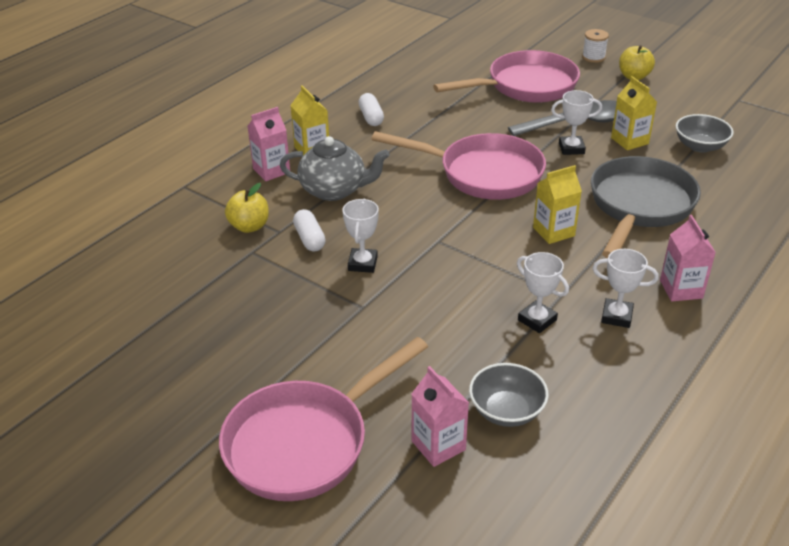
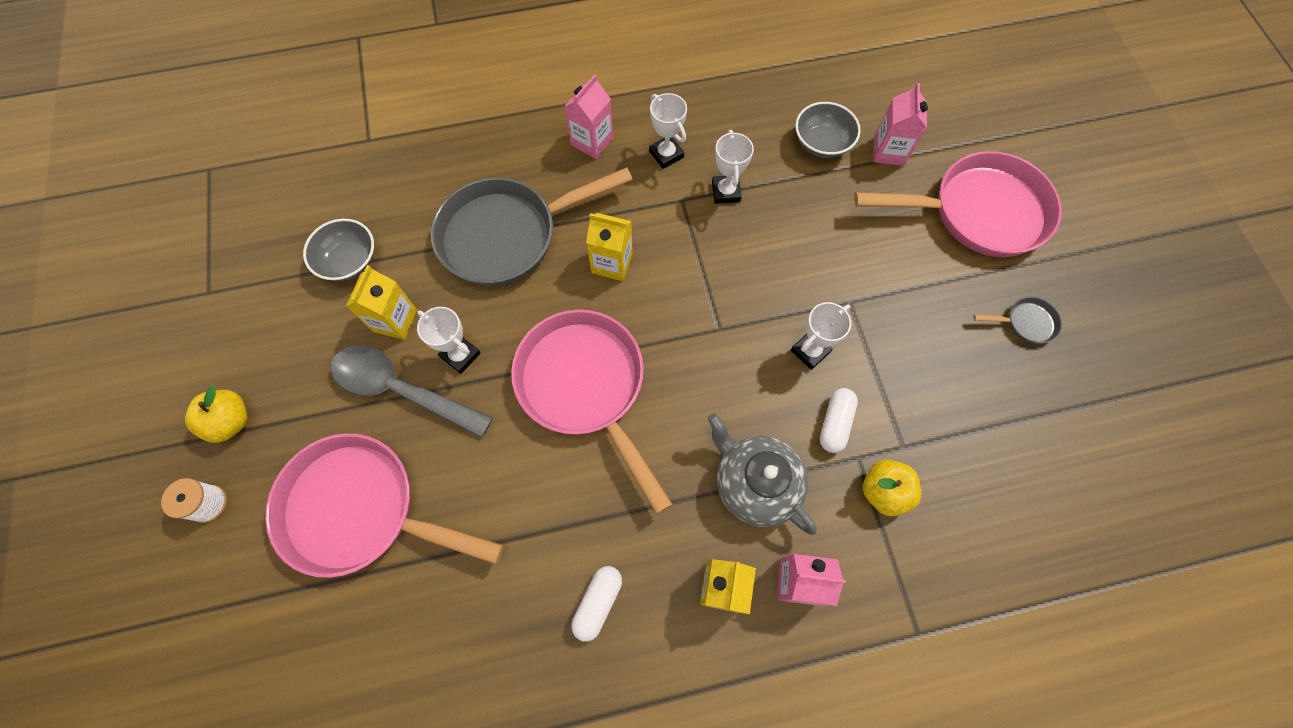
camera: 140 degrees left, 30 degrees up
none -> grey pan [974,297,1062,344]

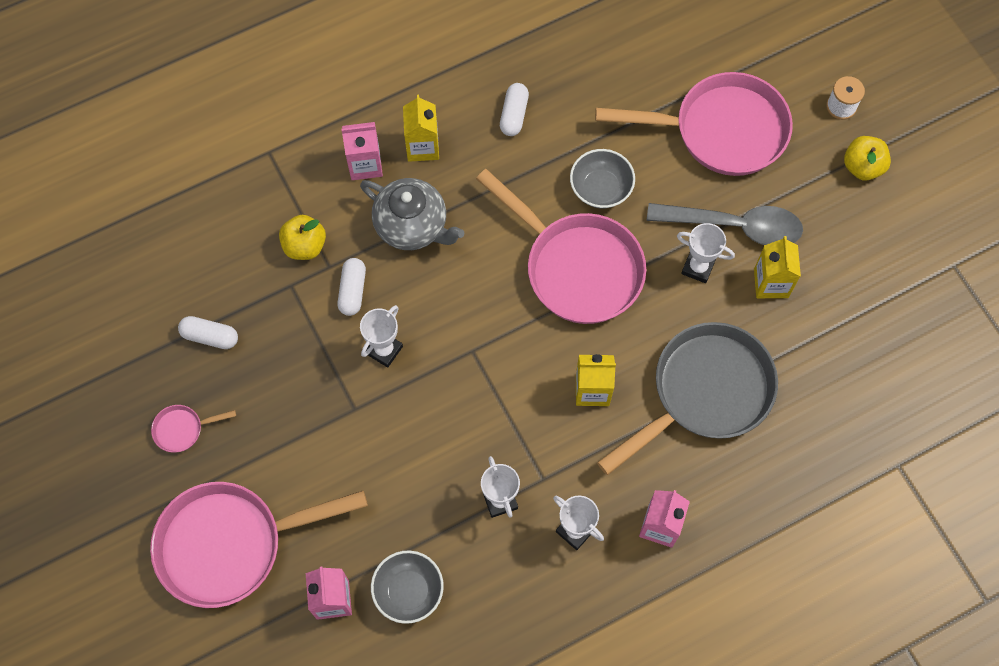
camera: 165 degrees right, 0 degrees up
grey bowl [303,219,374,281] -> grey bowl moved to [570,149,635,208]
grey pan [974,297,1062,344] -> pink pan [151,405,236,452]
none -> white capsule [178,316,238,349]

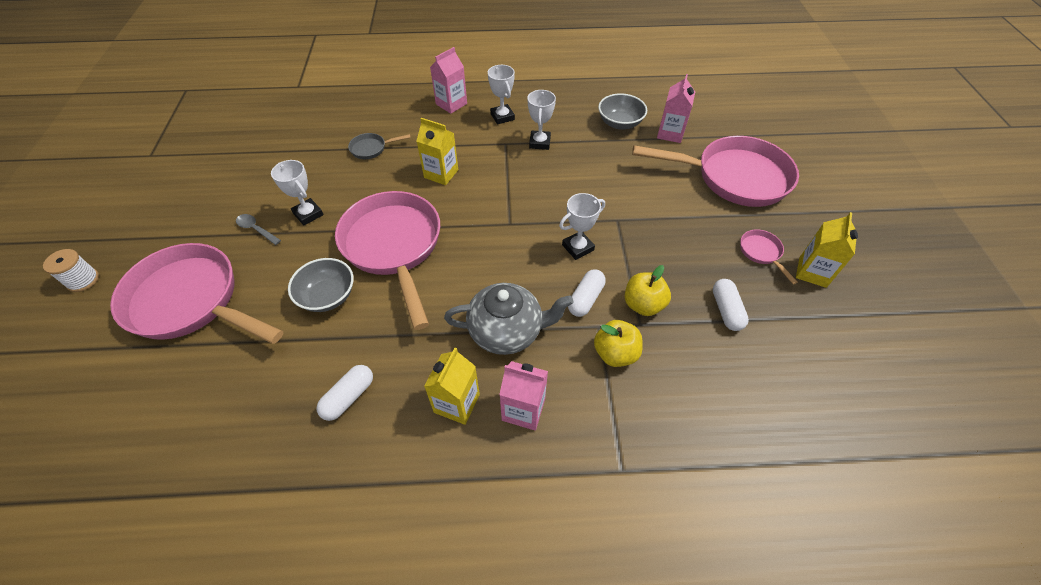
camera: 155 degrees left, 15 degrees down
pink pan [151,405,236,452] -> pink pan turned 120 degrees counterclockwise [740,229,798,284]
white capsule [178,316,238,349] -> white capsule turned 45 degrees clockwise [713,279,749,331]
grey teapot [360,178,464,250] -> grey teapot turned 120 degrees clockwise [444,283,573,355]
grey pan [597,322,778,475] -> grey pan [348,133,411,159], size x0.40
grey spoon [647,203,803,245] -> grey spoon [236,214,281,245], size x0.43
yellow carton [754,236,801,298] -> yellow carton moved to [796,212,858,288]
yellow apple [844,136,891,181] -> yellow apple moved to [625,265,671,316]

